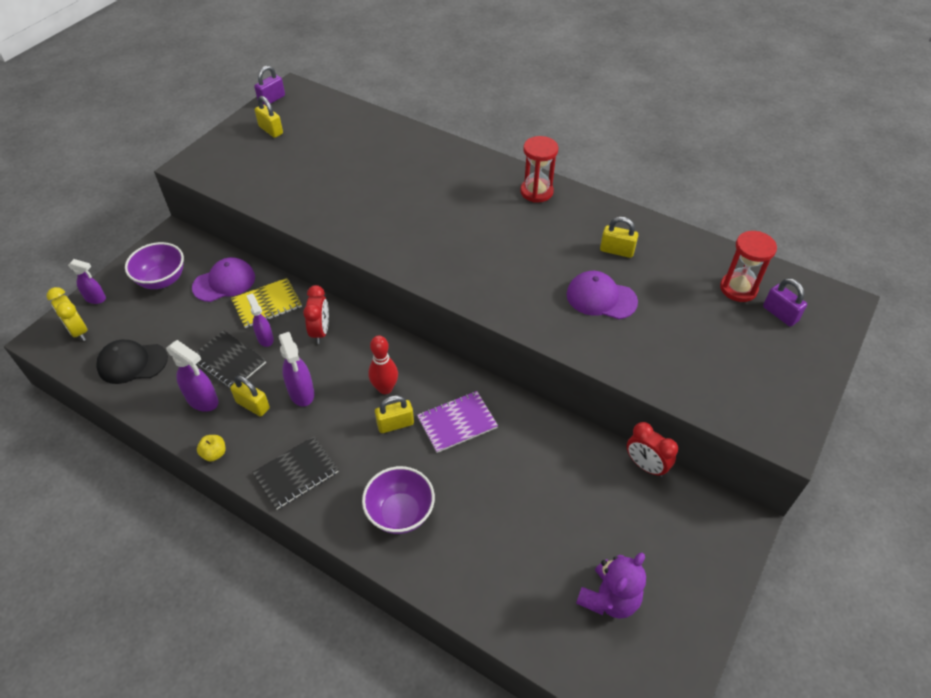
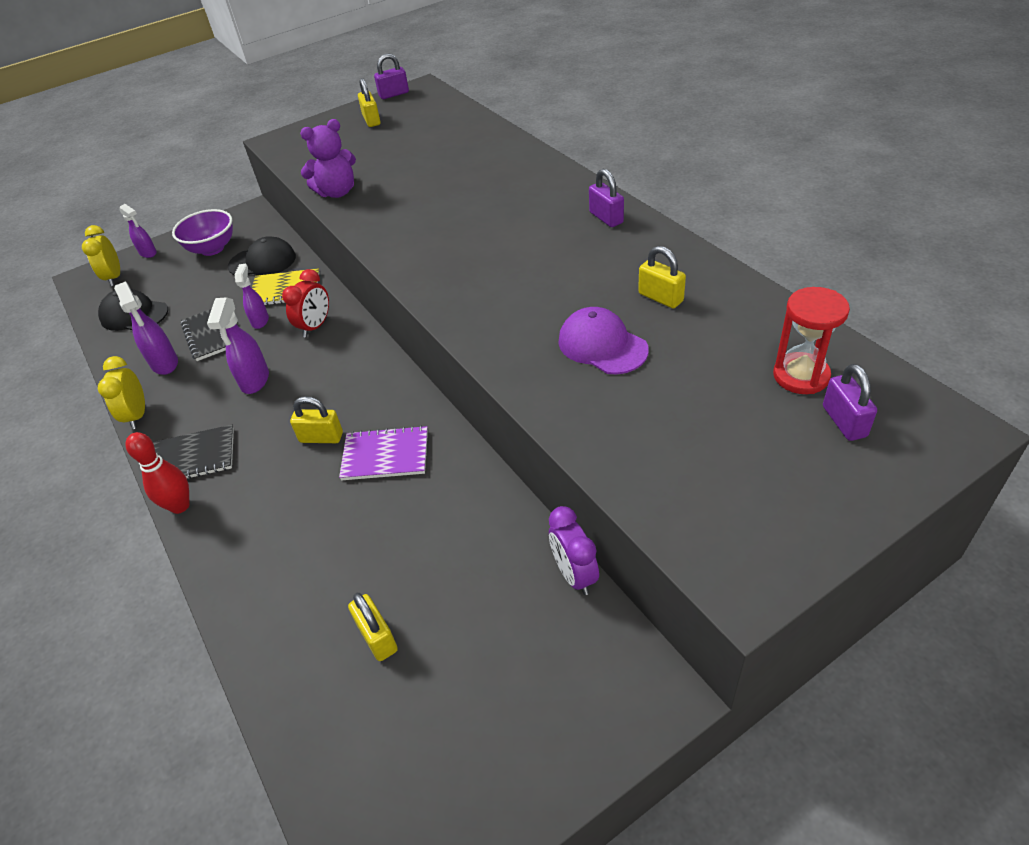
camera: 30 degrees right, 5 degrees down
purple cap [192,257,255,302] -> black cap [228,236,296,275]
yellow apple [197,435,226,462] -> yellow clock [98,356,145,429]
yellow padlock [230,375,270,417] -> yellow padlock moved to [348,593,398,661]
purple bowl [362,466,435,534] -> none
red bowling pin [368,336,398,394] -> red bowling pin moved to [125,432,190,514]
red hourglass [520,136,558,202] -> purple padlock [589,169,624,227]
purple teddy bear [576,553,646,619] -> purple teddy bear moved to [300,119,356,198]
red clock [626,422,678,477] -> purple clock [549,506,599,595]

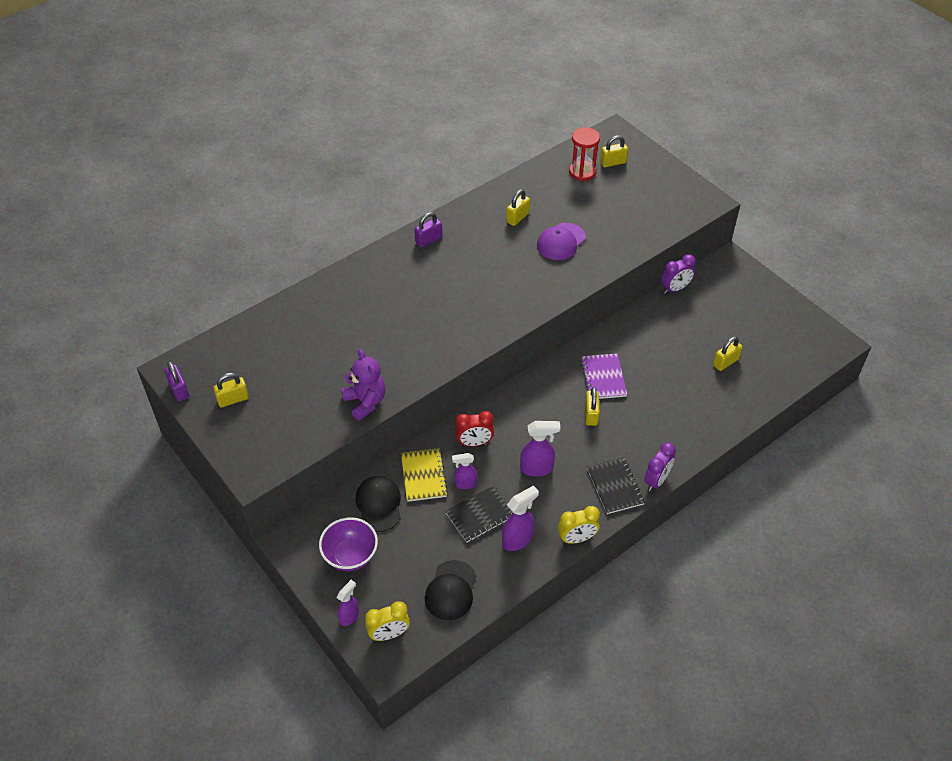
camera: 100 degrees left, 5 degrees up
red bowling pin [125,432,190,514] -> purple clock [644,443,676,491]
red clock [282,269,329,338] -> red clock turned 150 degrees clockwise [455,411,494,447]
purple padlock [823,364,877,441] -> yellow padlock [600,135,628,167]

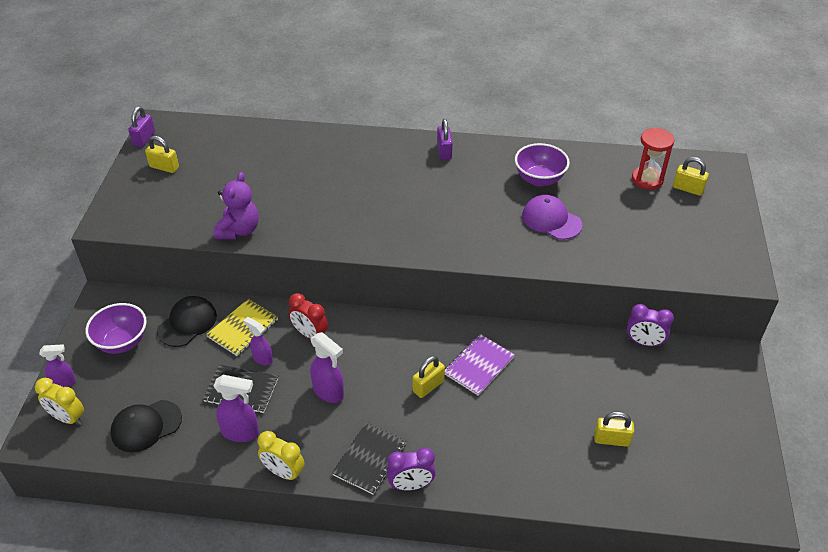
camera: 45 degrees right, 5 degrees down
purple padlock [414,212,442,247] -> purple padlock turned 75 degrees clockwise [437,119,453,160]
yellow padlock [506,189,530,226] -> purple bowl [515,143,570,187]
purple cap [537,223,586,260] -> purple cap turned 45 degrees clockwise [522,195,582,240]

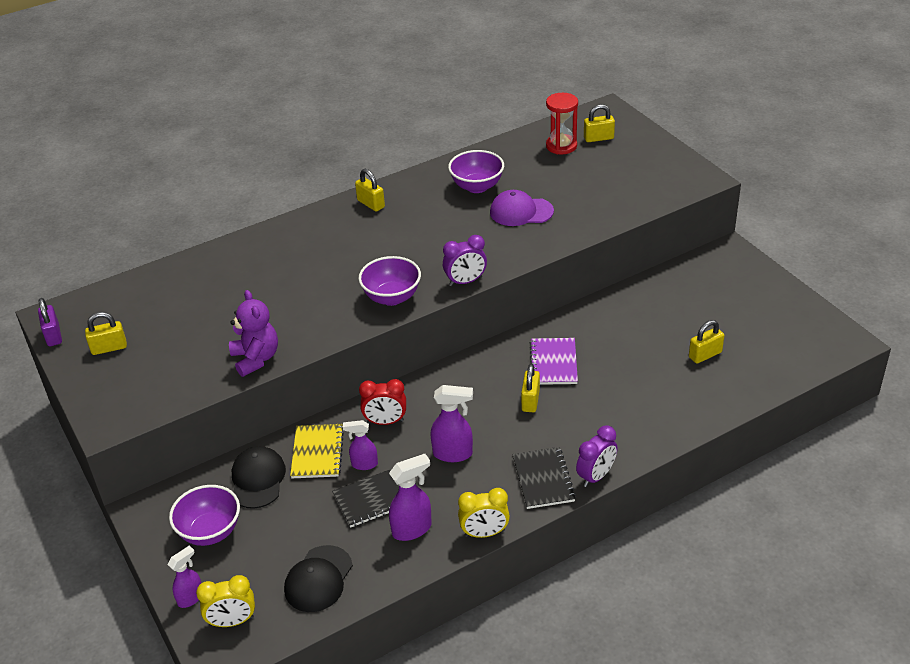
camera: 35 degrees left, 5 degrees down
purple padlock [437,119,453,160] -> yellow padlock [355,169,385,211]
purple clock [627,304,674,347] -> purple clock moved to [443,235,487,286]
none -> purple bowl [359,256,421,306]

